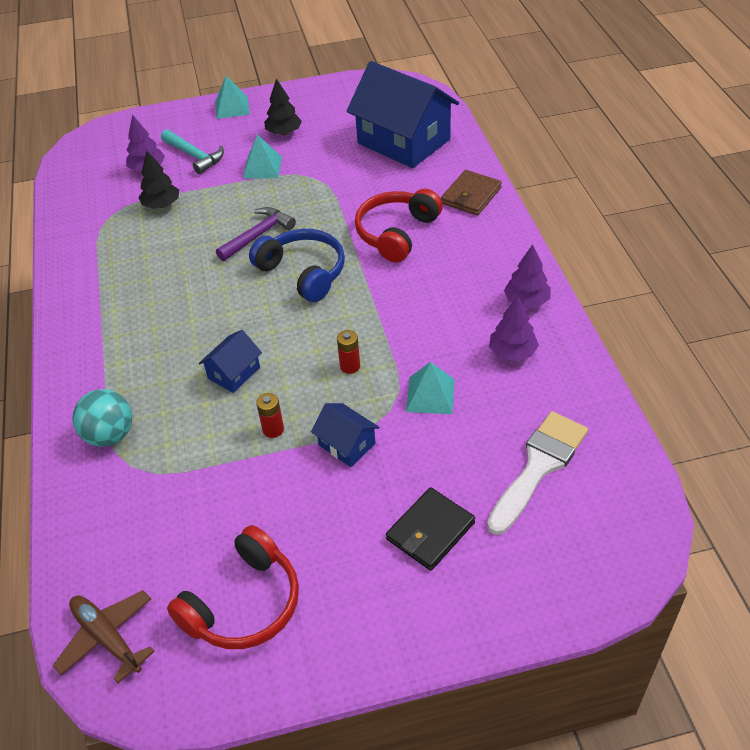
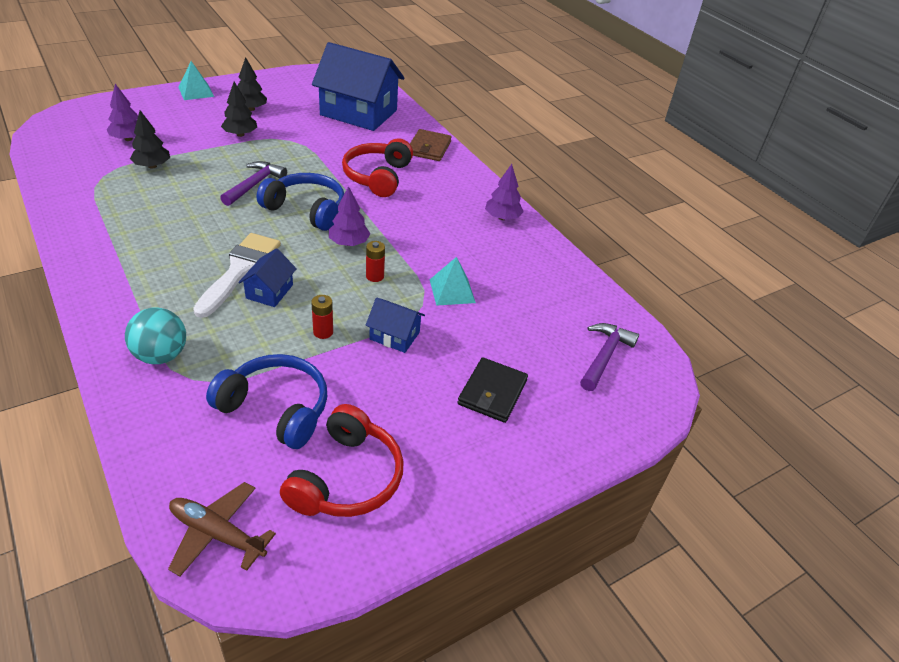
camera: 25 degrees left, 5 degrees down
turquoise hammer [161,129,224,174] -> none
turquoise pyramid [243,135,282,179] -> black tree [221,82,257,137]
white brush [487,411,588,535] -> white brush moved to [193,233,281,318]
purple tree [489,296,539,361] -> purple tree moved to [329,186,371,246]
none -> blue headphones [206,354,327,449]
none -> purple hammer [580,323,639,391]

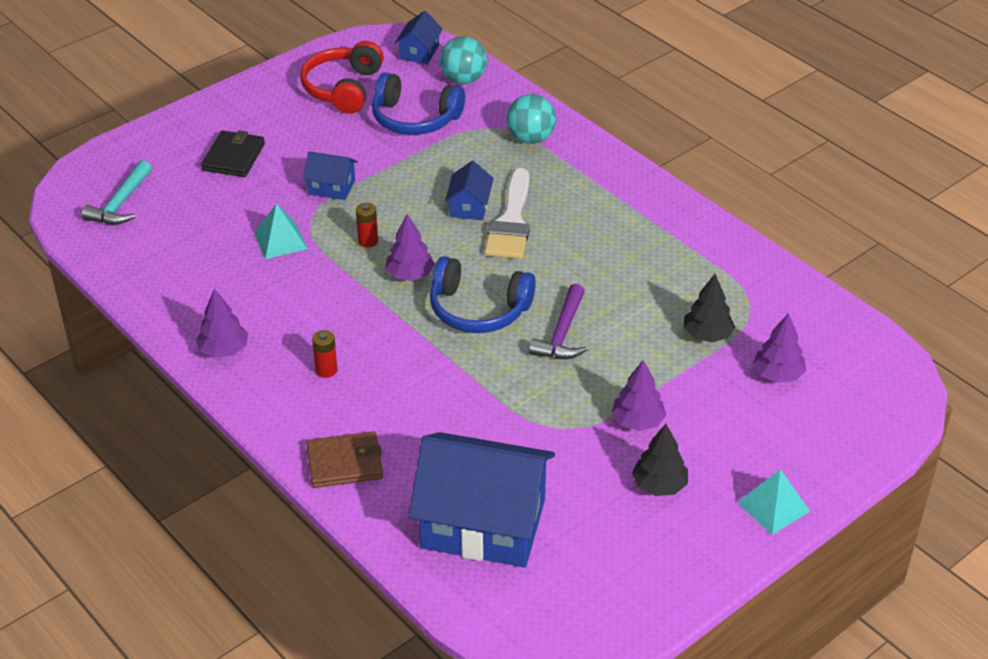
camera: 175 degrees right, 0 degrees up
brown plane [168,482,276,576] -> blue house [395,11,443,64]
black tree [221,82,257,137] -> purple tree [611,360,666,431]
red battery [311,295,333,339] -> red battery moved to [312,330,337,378]
red headphones [342,138,413,197] -> none
brown wallet [410,129,452,161] -> brown wallet turned 75 degrees clockwise [306,431,383,488]
purple hammer [580,323,639,391] -> turquoise hammer [82,160,152,225]
none -> turquoise ball [440,36,487,84]

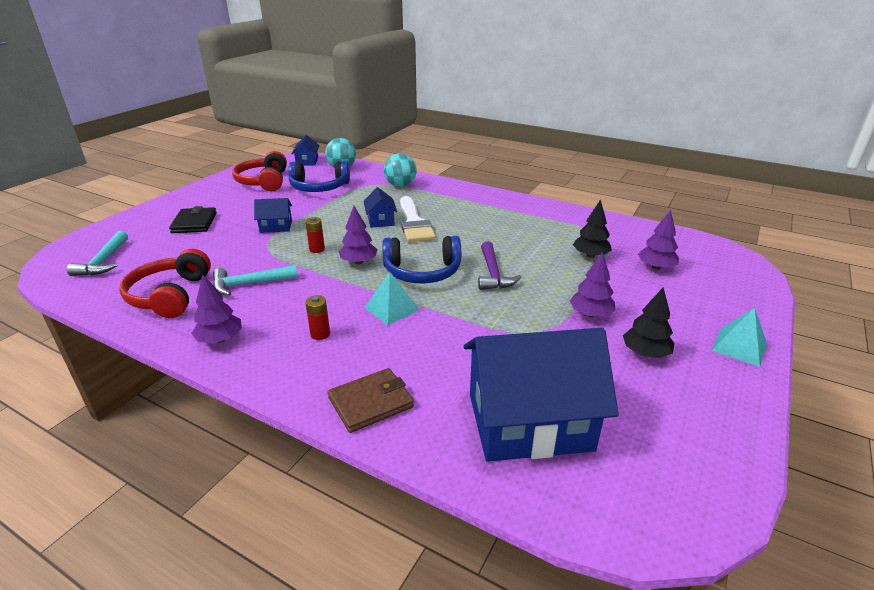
camera: 20 degrees left, 10 degrees down
turquoise pyramid [254,204,308,259] -> turquoise pyramid moved to [364,272,419,325]
none -> red headphones [120,249,211,318]
none -> turquoise hammer [213,265,298,296]

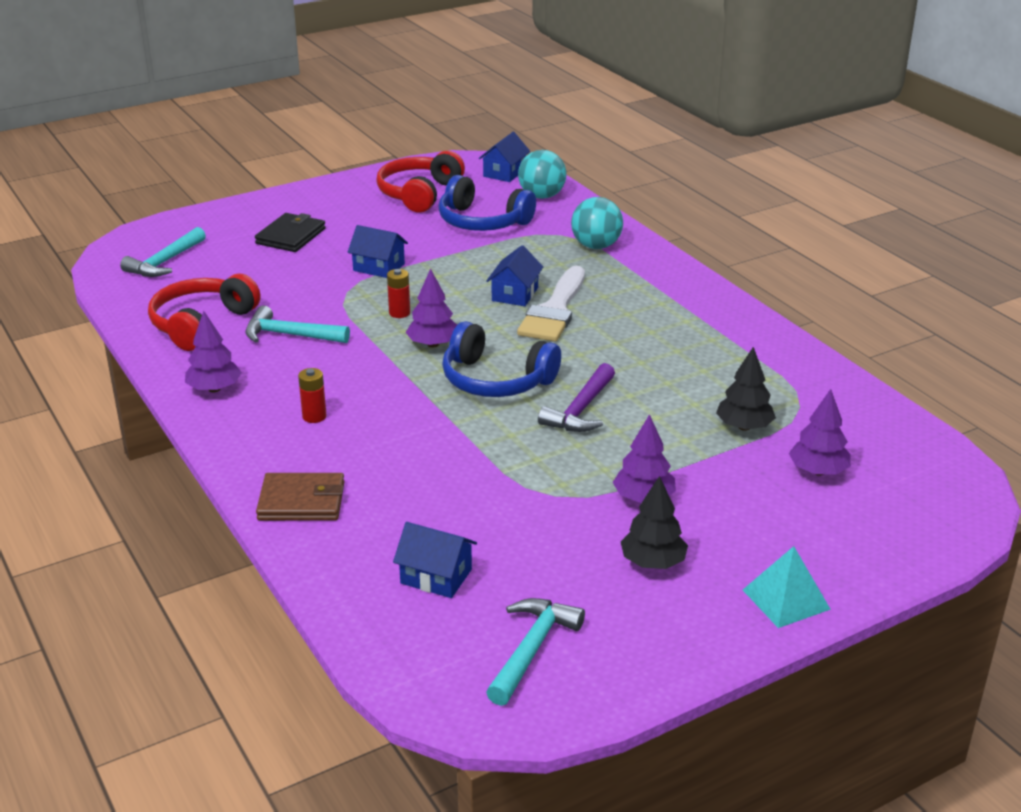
camera: 30 degrees right, 0 degrees up
turquoise pyramid [364,272,419,325] -> none
blue house [464,328,619,462] -> blue house [393,522,477,598], size x0.45
none -> turquoise hammer [486,598,585,706]

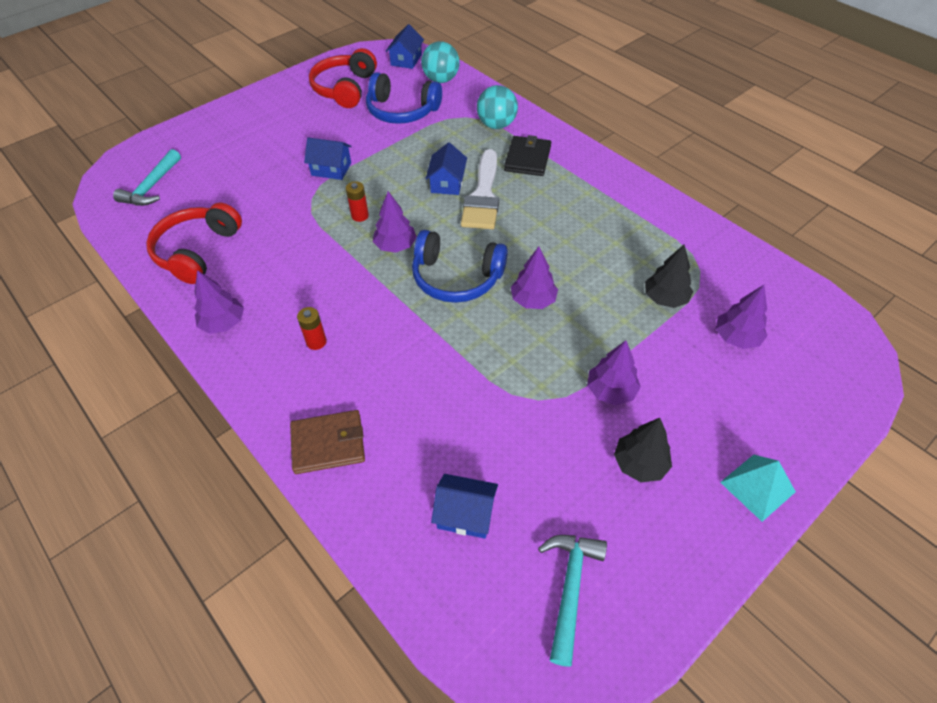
camera: 10 degrees left, 20 degrees up
turquoise hammer [245,306,350,343] -> none
black wallet [255,213,326,252] -> black wallet moved to [504,135,551,176]
purple hammer [538,363,615,432] -> purple tree [511,246,558,309]

